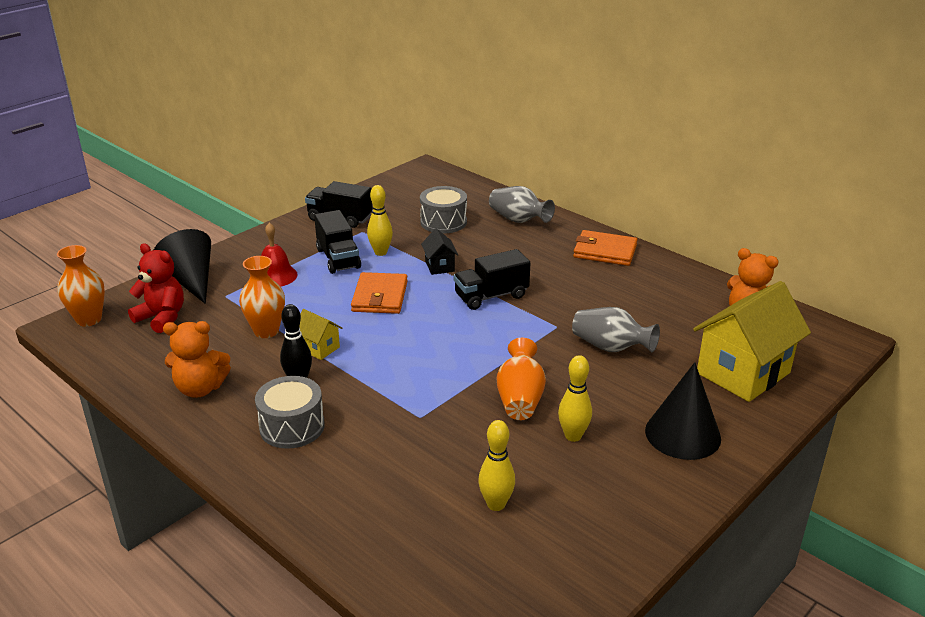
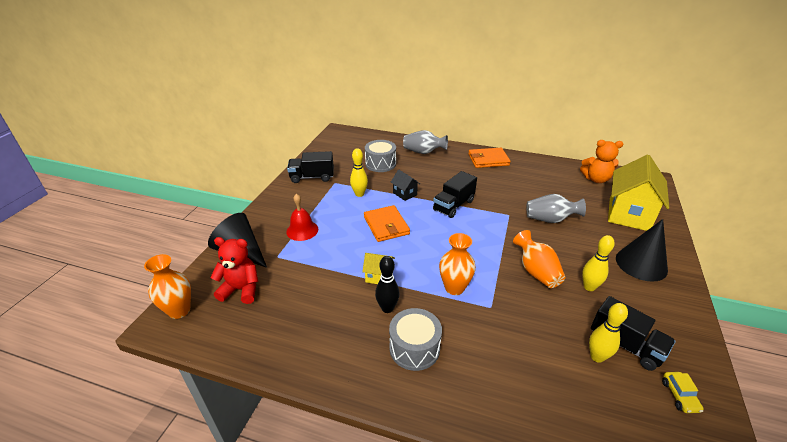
camera: 25 degrees left, 5 degrees up
orange teddy bear [163,321,231,398] -> none
orange vase [239,256,285,338] -> orange vase moved to [439,233,476,295]
black truck [314,210,361,274] -> black truck moved to [591,296,676,371]
none -> yellow car [662,372,704,413]

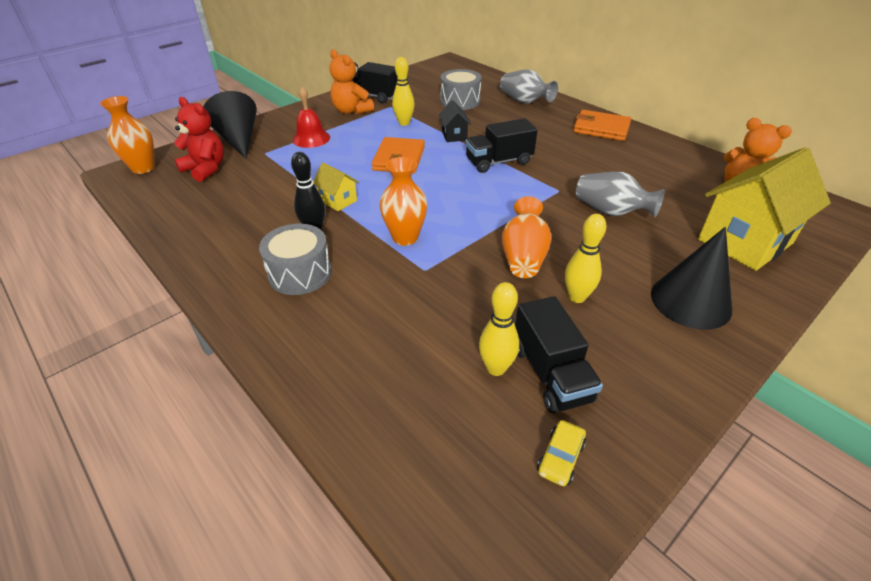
camera: 30 degrees right, 5 degrees up
none -> orange teddy bear [330,49,374,114]

